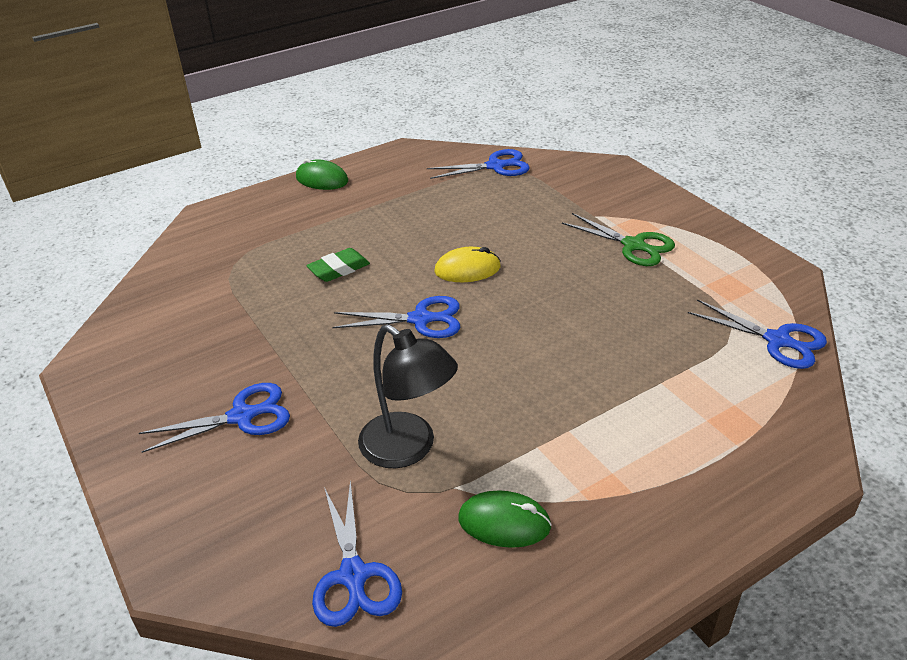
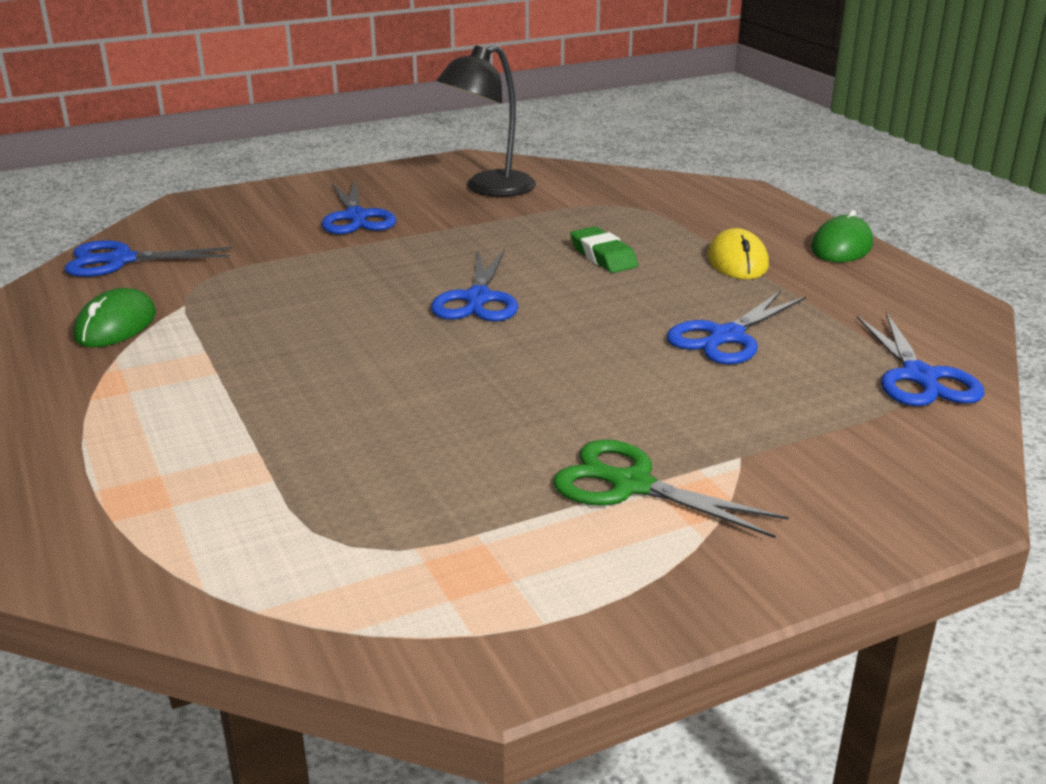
camera: 95 degrees right, 10 degrees down
black lamp [358,324,458,468] -> black lamp moved to [437,45,536,197]
yellow mouse [434,247,501,282] -> yellow mouse moved to [708,228,769,279]
green scissors [562,213,675,266] -> green scissors turned 75 degrees clockwise [553,439,789,538]
blue scissors [688,299,827,369] -> blue scissors moved to [666,291,806,365]

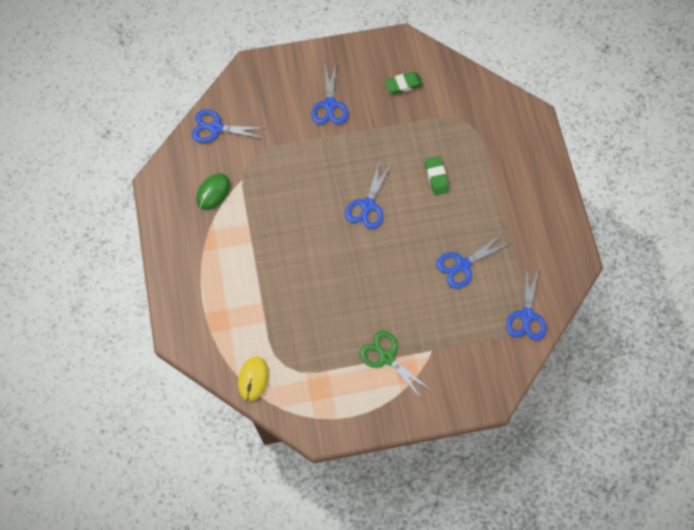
camera: 15 degrees right, 40 degrees up
black lamp [437,45,536,197] -> green eraser [385,72,423,94]
yellow mouse [708,228,769,279] -> yellow mouse moved to [238,357,269,401]
green mouse [811,210,873,262] -> none

